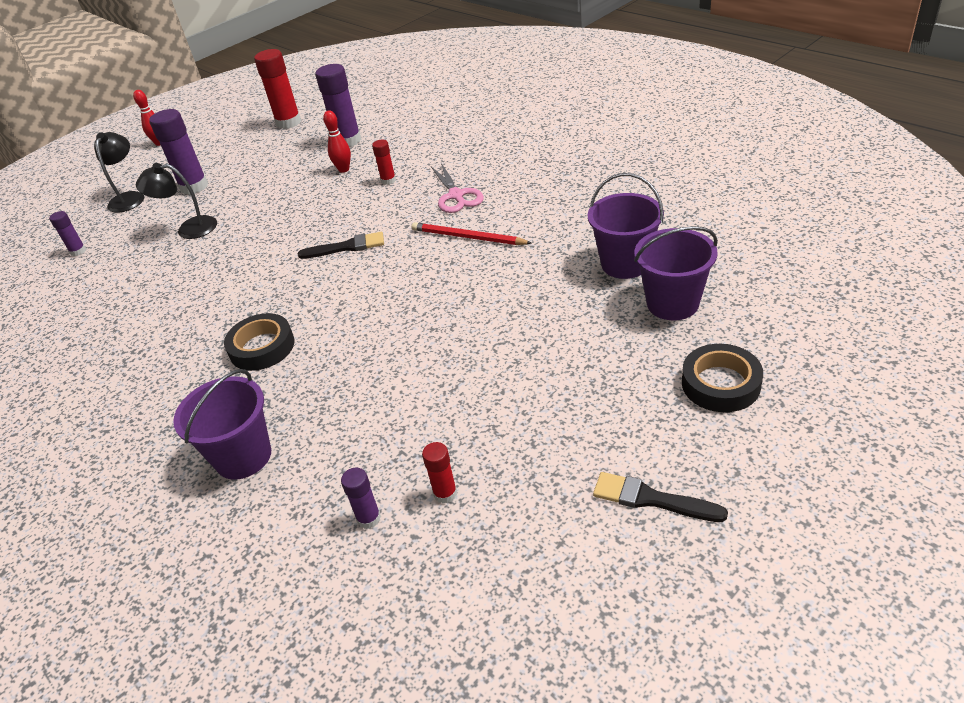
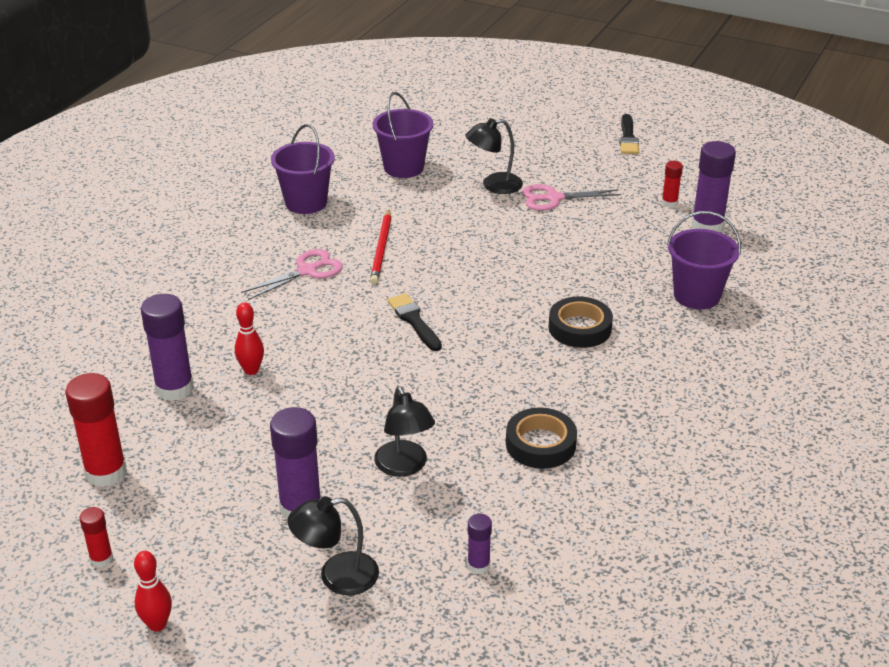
camera: 115 degrees left, 5 degrees down
purple glue stick [341,468,381,529] -> purple glue stick [691,141,736,233], size x1.95
red glue stick [372,140,396,185] -> red glue stick moved to [80,507,113,568]
purple bucket [634,226,718,320] -> purple bucket moved to [271,124,335,214]
black tape [682,344,763,412] -> black tape moved to [506,407,577,469]
none -> black lamp [466,118,523,194]
none -> pink scissors [522,184,622,211]

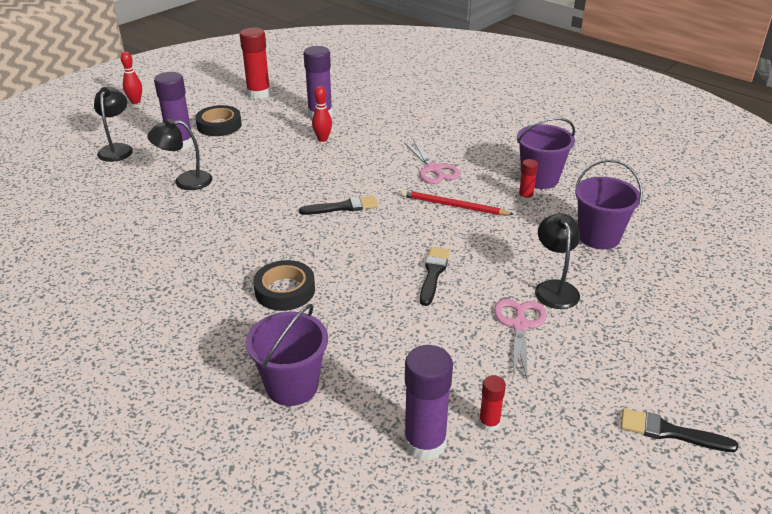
camera: 105 degrees right, 0 degrees up
red glue stick [80,507,113,568] -> red glue stick moved to [518,159,538,202]
purple glue stick [467,514,492,574] -> none
black tape [506,407,577,469] -> black tape moved to [195,105,242,136]
none -> black brush [420,247,450,306]

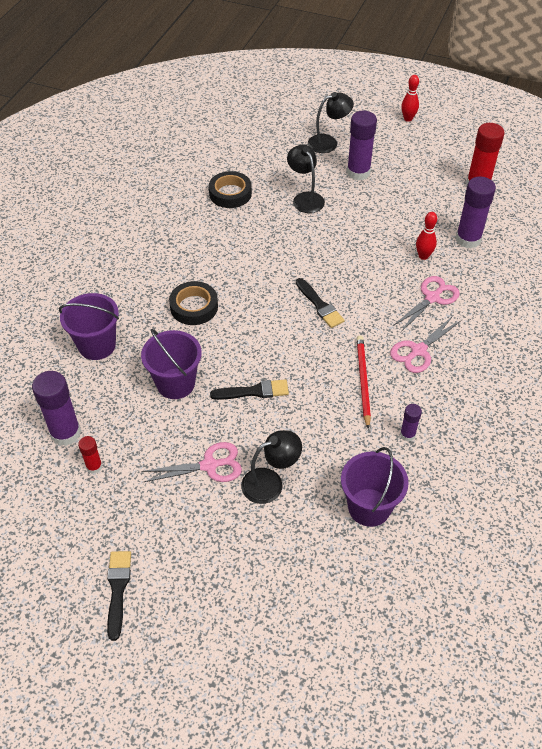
camera: 70 degrees right, 15 degrees up
black tape [195,105,242,136] -> black tape moved to [209,171,252,208]
purple bucket [517,118,575,189] -> purple bucket moved to [141,329,202,399]
red glue stick [518,159,538,202] -> purple glue stick [400,404,422,441]
none -> pink scissors [393,276,460,332]

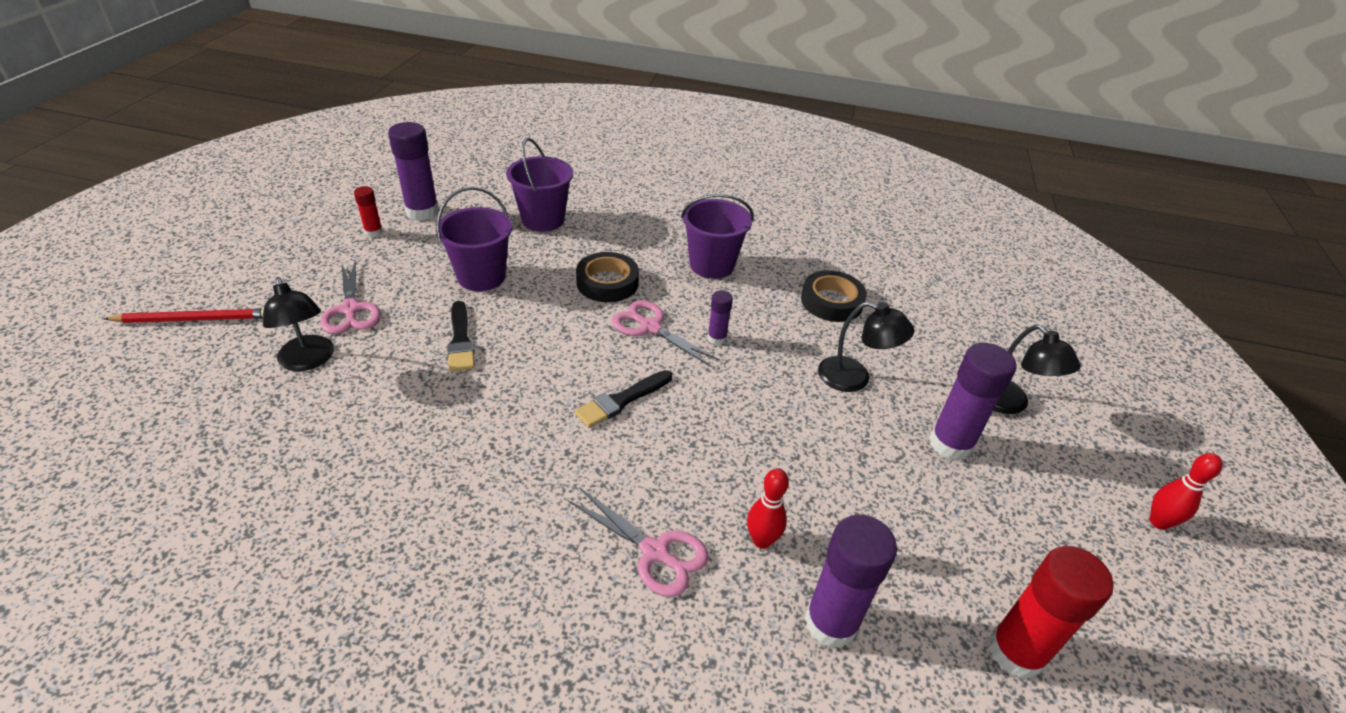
camera: 80 degrees right, 10 degrees down
black brush [107,551,131,641] -> none
black lamp [287,145,325,213] -> black lamp turned 60 degrees clockwise [818,301,915,392]
purple bucket [341,447,409,527] -> purple bucket moved to [681,194,754,279]
red pencil [357,336,371,429] -> red pencil moved to [103,309,264,323]
pink scissors [390,316,462,373] -> pink scissors moved to [612,300,720,367]
purple glue stick [400,404,422,441] -> purple glue stick moved to [707,290,733,345]

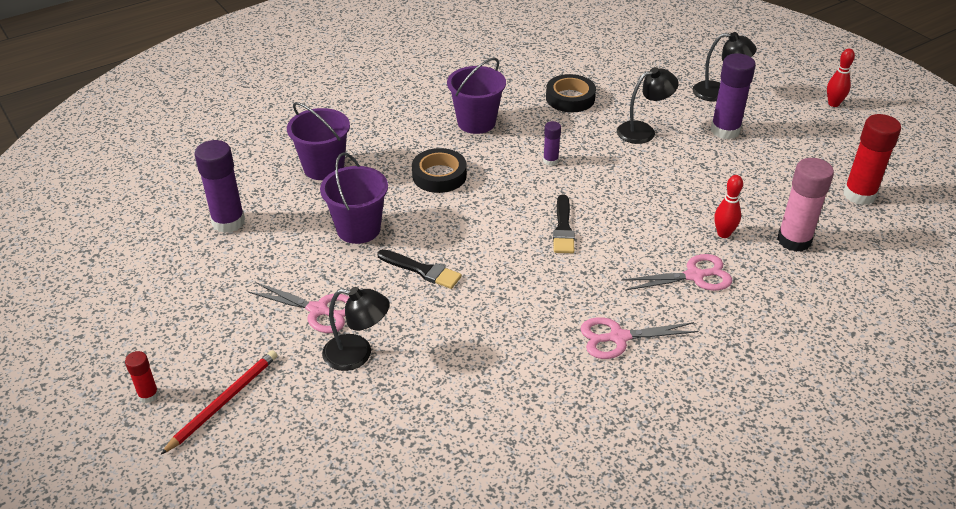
camera: 45 degrees left, 0 degrees up
red glue stick [354,186,383,237] -> red glue stick moved to [125,351,159,403]
pink scissors [612,300,720,367] -> pink scissors moved to [580,317,699,359]
purple glue stick [805,514,897,649] -> pink glue stick [777,158,834,252]

